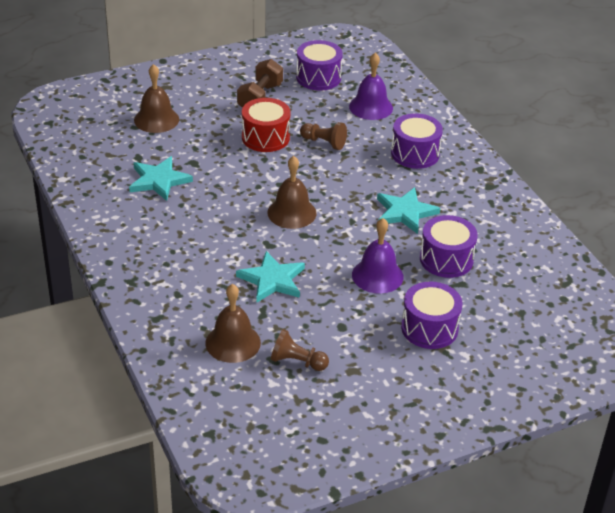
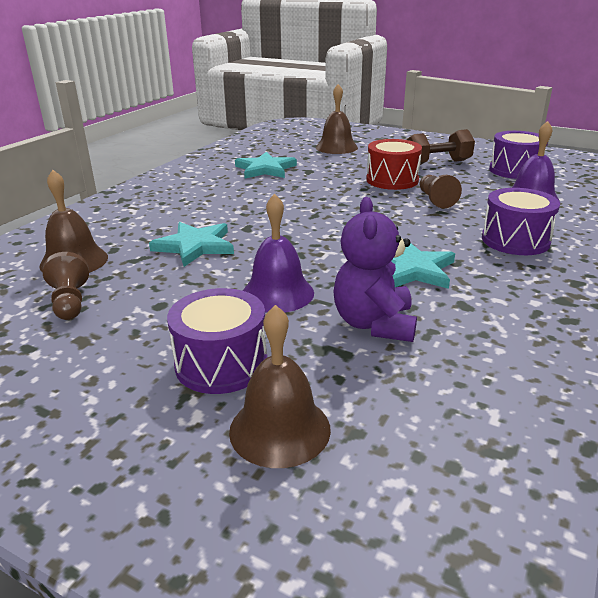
camera: 55 degrees right, 10 degrees down
brown bell [268,156,317,229] -> brown bell moved to [229,305,331,468]
purple drum [420,215,478,278] -> purple teddy bear [333,197,417,342]

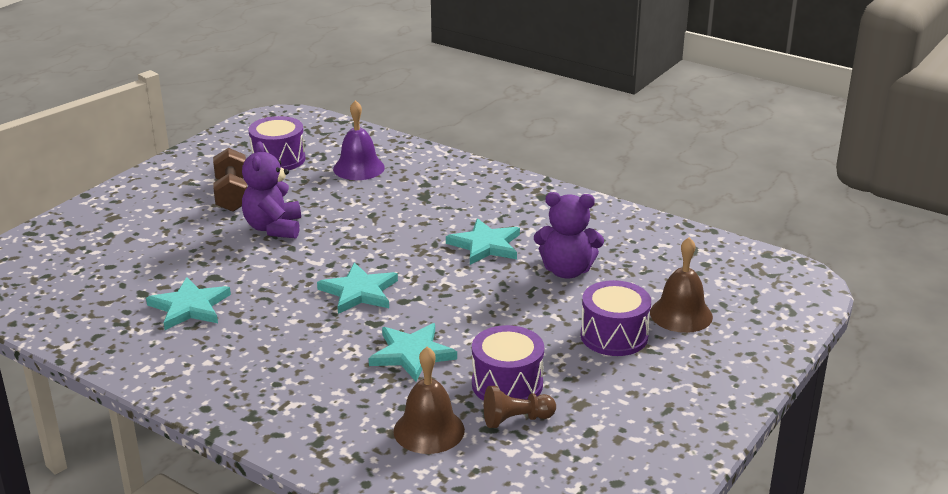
camera: 85 degrees left, 0 degrees up
purple bell [243,193,314,312] -> none
brown bell [316,84,358,154] -> none
red drum [366,139,422,190] -> purple teddy bear [242,141,301,239]
brown pawn [420,175,462,208] -> none
purple drum [482,188,560,255] -> purple drum moved to [472,325,544,401]
none -> turquoise star [317,262,398,314]

